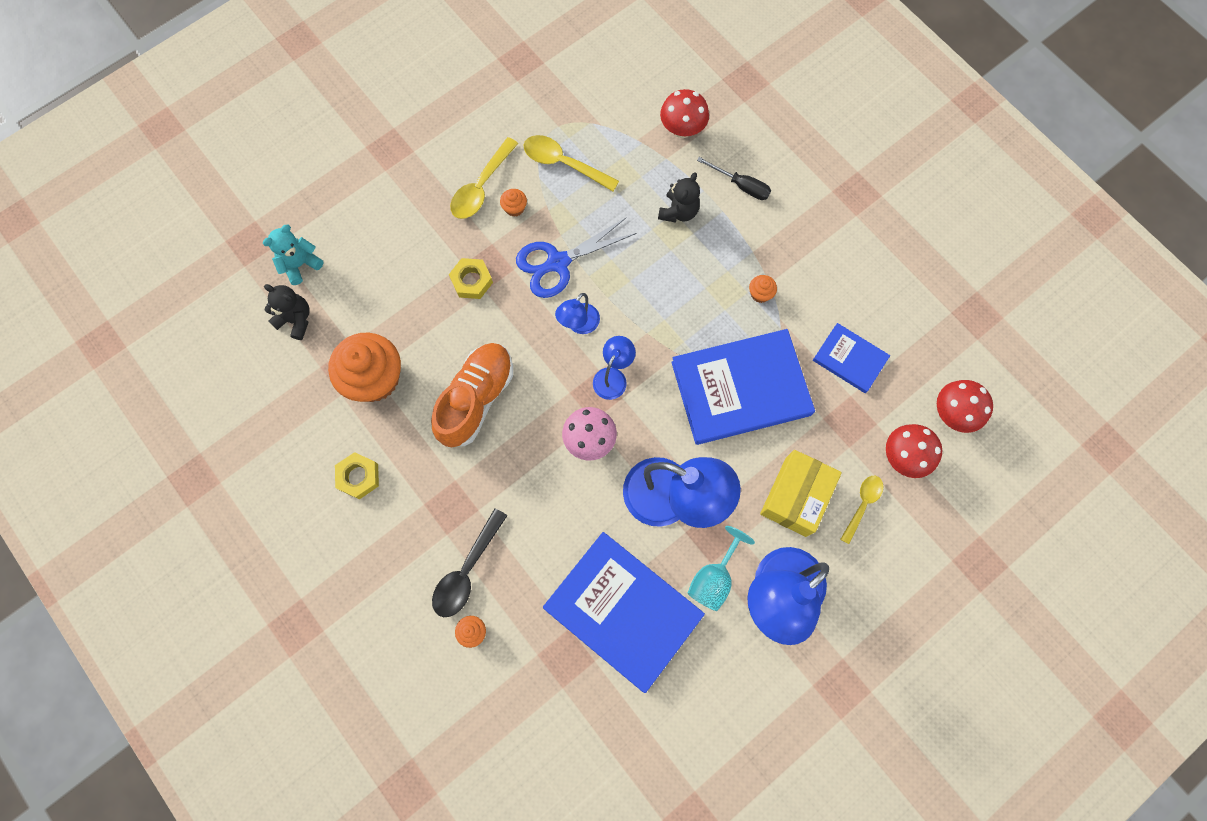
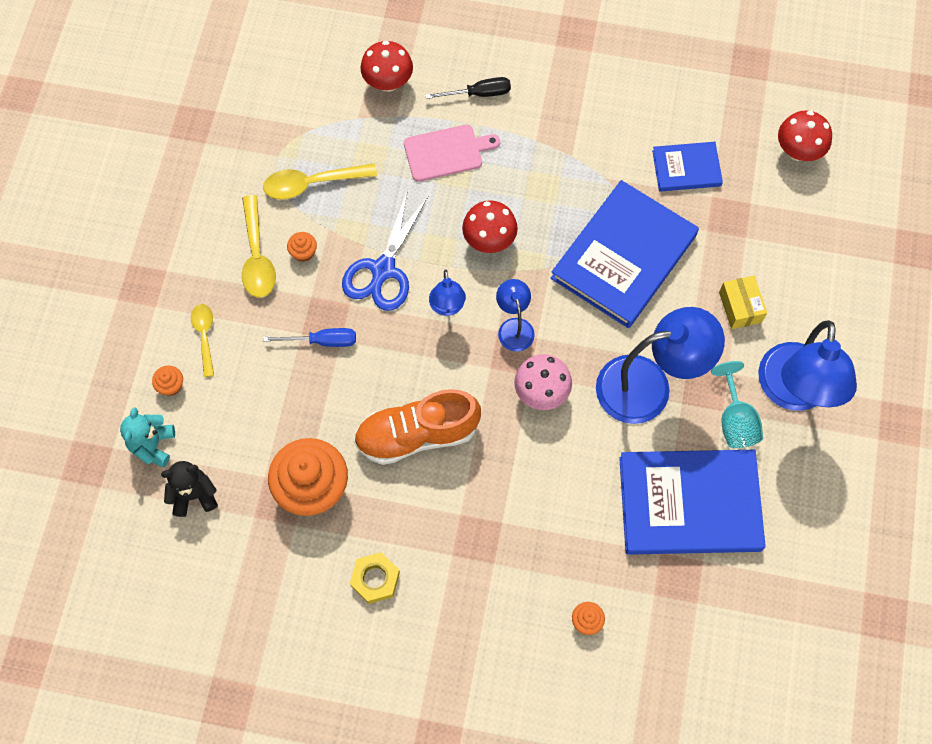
camera: 40 degrees left, 5 degrees down
orange shoe [431,343,513,447] -> orange shoe turned 90 degrees counterclockwise [354,389,481,465]
black spoon [432,509,508,617] -> none
yellow nut [449,258,493,299] -> blue screwdriver [263,328,356,347]
black teddy bear [658,173,700,223] -> pink cutting board [404,124,500,182]
orange cupcake [749,275,777,303] -> orange cupcake moved to [152,365,183,396]
yellow box [760,450,842,537] -> yellow box [719,276,767,329], size x0.63
yellow spoon [840,476,883,544] -> yellow spoon moved to [191,304,214,377]
red mushroom [886,424,942,478] -> red mushroom moved to [462,200,518,253]

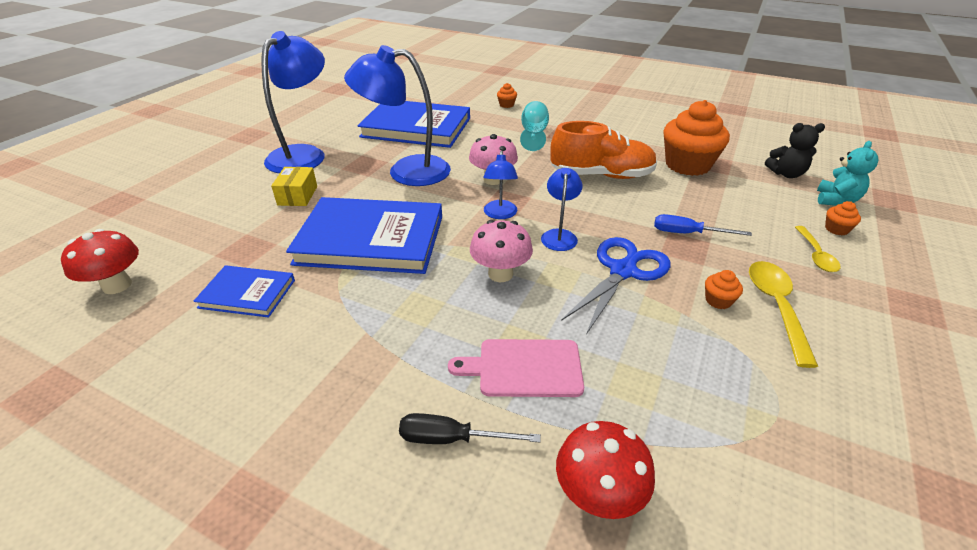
camera: 165 degrees left, 30 degrees down
yellow spoon [263,164,377,200] -> none
yellow nut [350,552,400,604] -> none
red mushroom [462,200,518,253] -> pink mushroom [470,220,533,282]
blue book [551,180,699,328] -> blue book turned 45 degrees clockwise [286,197,442,274]
turquoise goblet [711,361,763,448] -> turquoise goblet moved to [520,101,549,151]

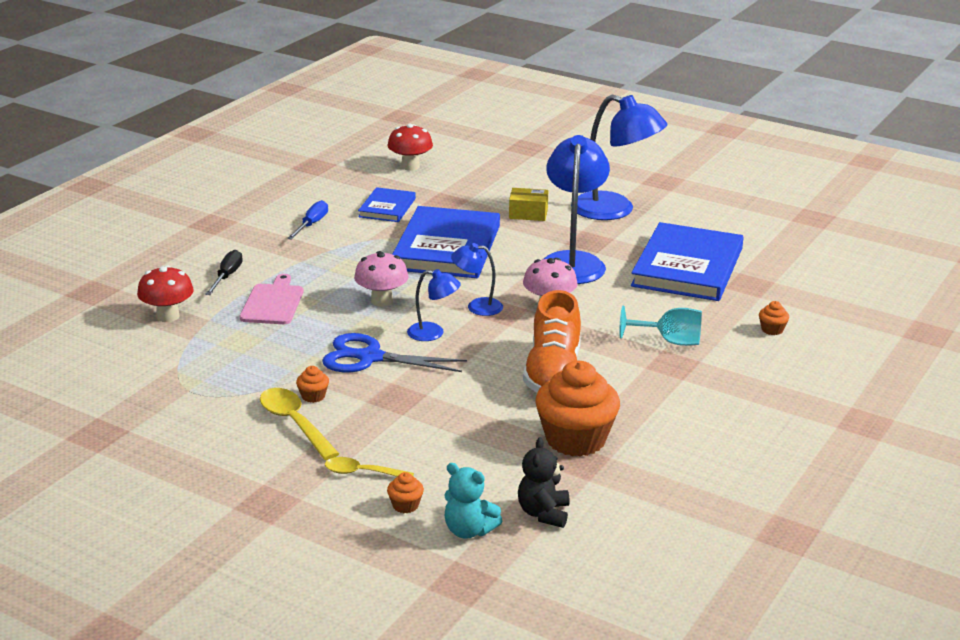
camera: 95 degrees right, 10 degrees down
blue scissors [561,237,670,334] -> blue scissors turned 150 degrees clockwise [322,333,467,372]
blue screwdriver [654,214,752,236] -> blue screwdriver moved to [287,200,328,240]
yellow spoon [749,261,818,368] -> yellow spoon turned 135 degrees counterclockwise [260,388,339,460]

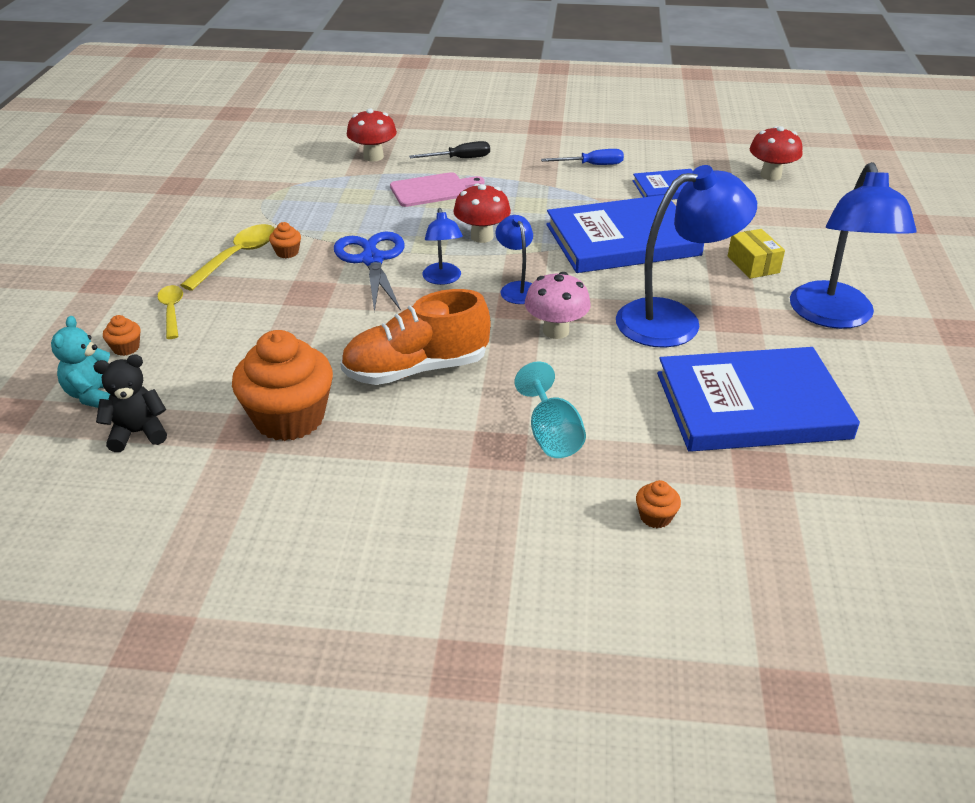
camera: 65 degrees right, 10 degrees up
pink mushroom [354,251,409,307] -> red mushroom [453,183,511,243]

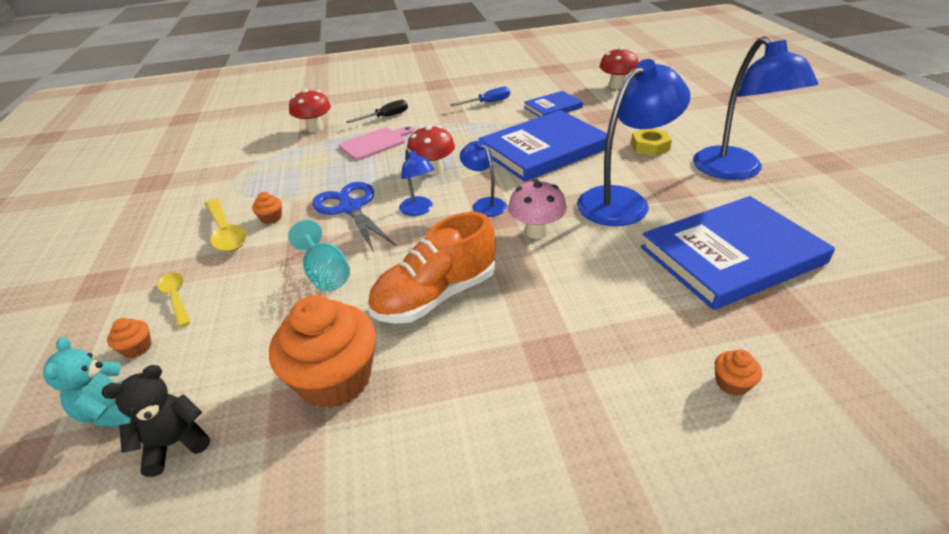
camera: 15 degrees left, 0 degrees up
yellow spoon [181,224,275,291] -> yellow spoon turned 135 degrees clockwise [205,199,247,252]
turquoise goblet [515,361,586,458] -> turquoise goblet moved to [288,220,350,291]
yellow box [728,229,785,279] -> yellow nut [631,128,672,156]

